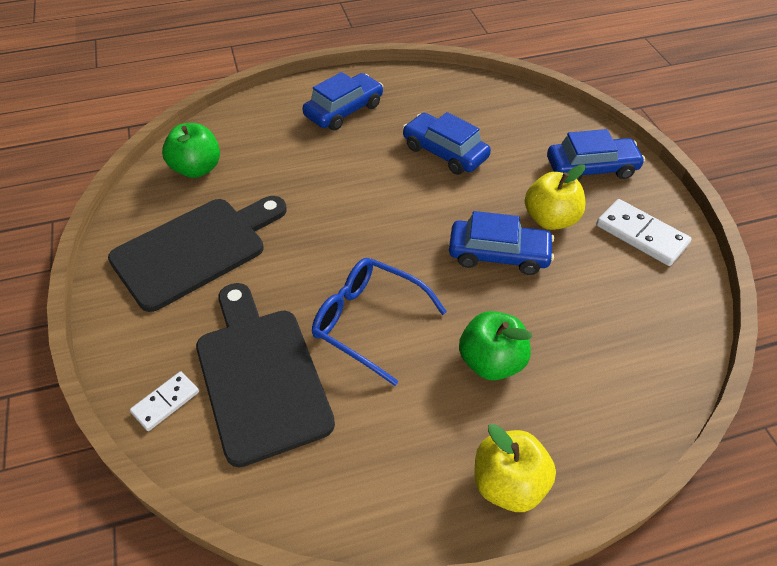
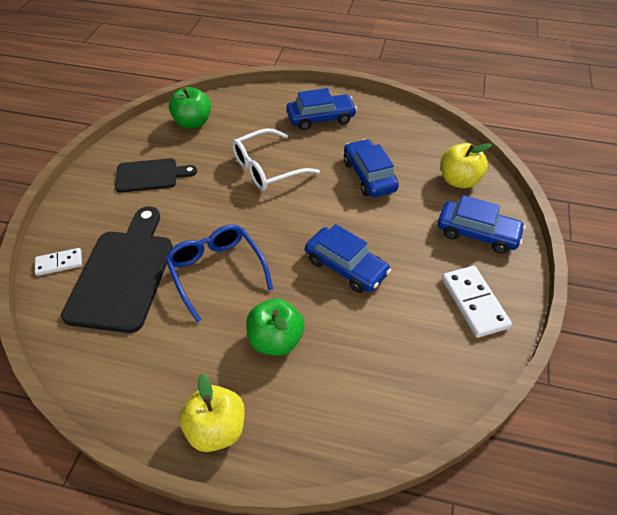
camera: 30 degrees right, 0 degrees up
black cutting board [108,196,287,312] -> black cutting board [115,158,197,193], size x0.60
yellow apple [525,164,586,230] -> yellow apple moved to [441,143,492,188]
none -> white glasses [232,128,320,191]

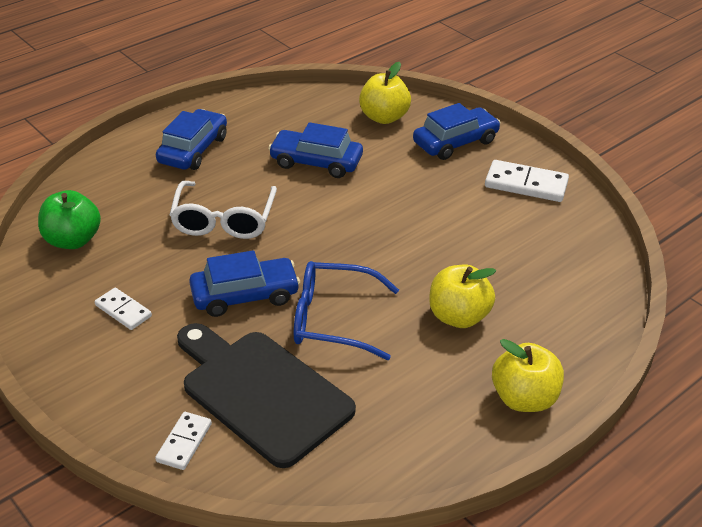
camera: 55 degrees left, 10 degrees down
black cutting board [115,158,197,193] -> white domino [95,287,152,330]
green apple [246,298,304,355] -> yellow apple [429,265,496,328]
blue car [305,224,391,293] -> blue car moved to [189,250,300,317]

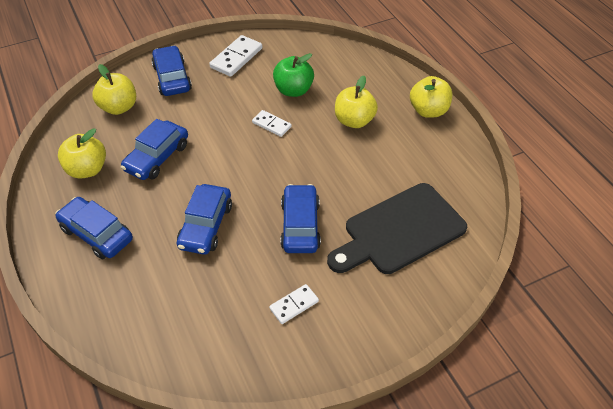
camera: 75 degrees left, 10 degrees up
green apple [38,190,101,249] -> green apple moved to [273,53,314,97]
white domino [155,412,212,470] -> white domino moved to [252,110,292,137]
white glasses [169,181,277,239] -> blue car [177,184,232,255]
blue glasses [294,261,399,360] -> none
none -> yellow apple [58,128,106,178]

